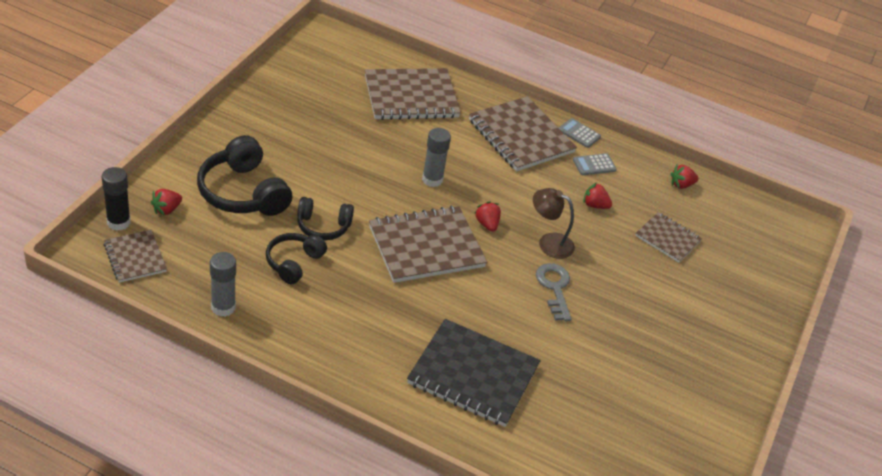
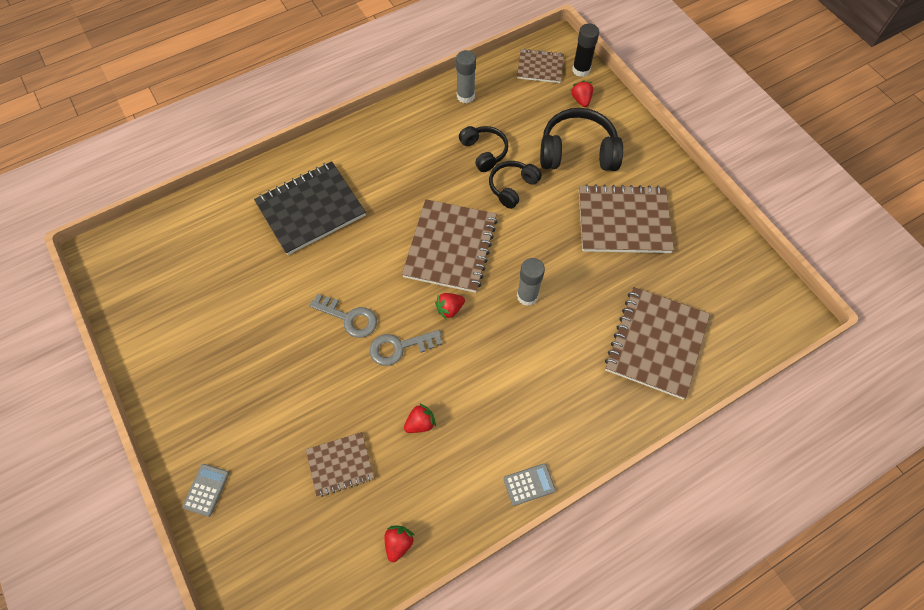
camera: 130 degrees right, 20 degrees up
brown notebook [469,96,577,171] -> brown notebook moved to [579,184,674,253]
red strawberry [474,202,501,232] -> red strawberry turned 135 degrees clockwise [435,293,465,320]
brown lamp [533,188,575,259] -> grey key [369,330,442,366]
grey calculator [573,153,617,175] -> grey calculator moved to [182,464,229,517]

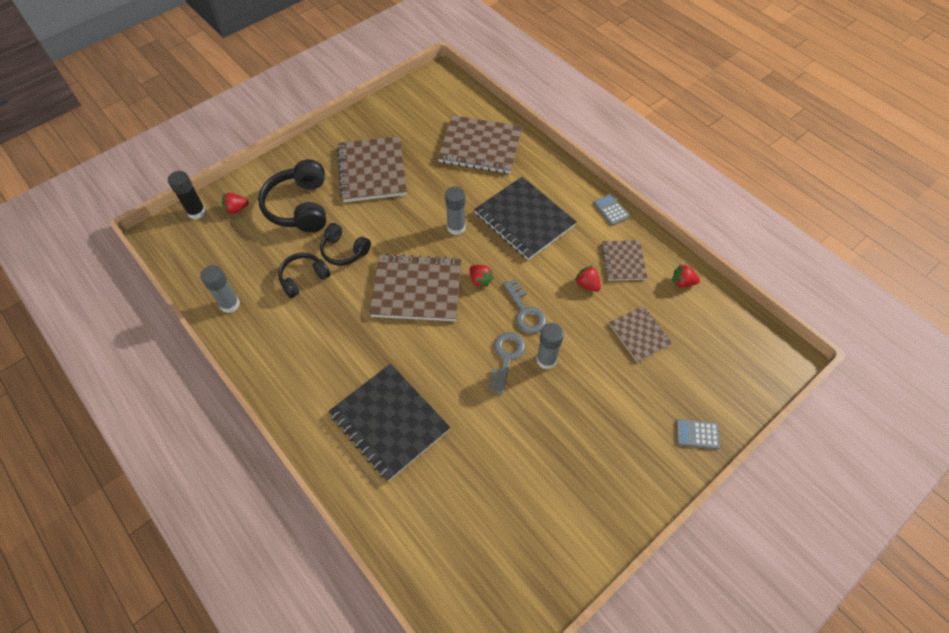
camera: 100 degrees left, 5 degrees down
brown notebook [517,49,564,83] -> brown notebook moved to [601,240,648,281]
none -> black notebook [474,177,577,260]
none -> grey glue stick [536,323,564,369]

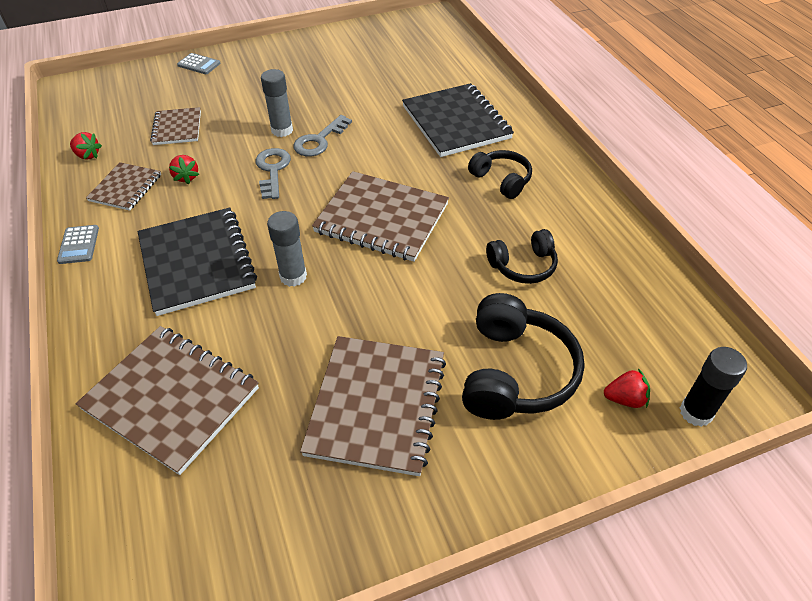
camera: 160 degrees left, 10 degrees down
grey glue stick [200,265,240,313] -> none
black headphones [320,223,371,266] -> black headphones moved to [468,150,532,199]
red strawberry [469,265,494,288] -> none

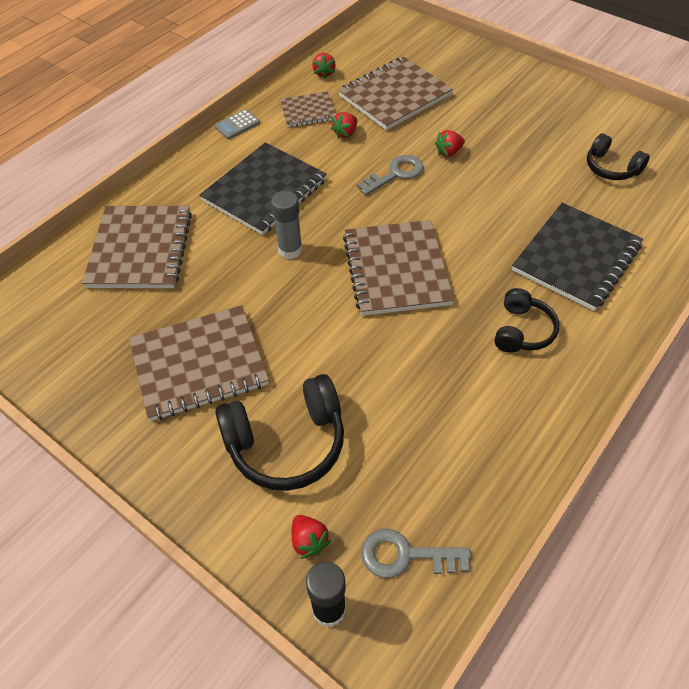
camera: 60 degrees right, 5 degrees up
brown notebook [150,107,201,145] -> brown notebook [338,57,453,130], size x1.78
grey calculator [177,53,221,74] -> none
grey glue stick [261,69,293,137] -> red strawberry [435,130,465,157]
grey key [293,115,352,156] -> grey key moved to [361,529,471,578]
black headphones [486,229,558,284] -> black headphones moved to [587,133,650,180]

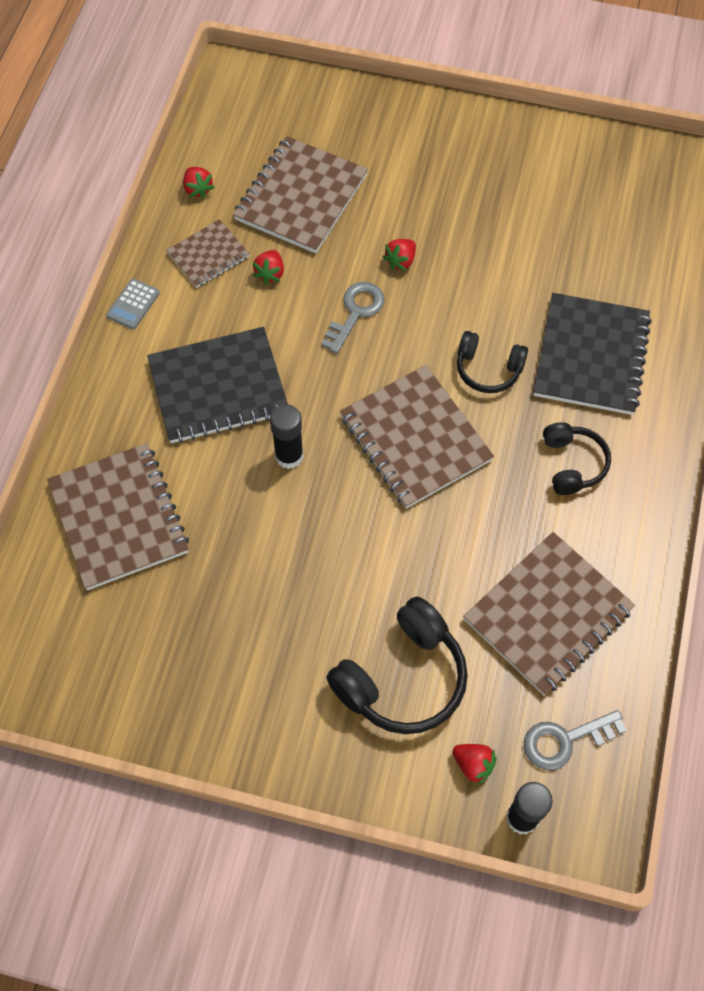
camera: 25 degrees left, 10 degrees up
brown notebook [129,305,269,421] -> brown notebook moved to [463,532,635,696]
black notebook [200,142,327,235] -> black notebook turned 60 degrees clockwise [147,327,288,443]
grey glue stick [271,191,302,259] -> black glue stick [270,404,304,469]
black headphones [587,133,650,180] -> black headphones moved to [457,331,528,393]

